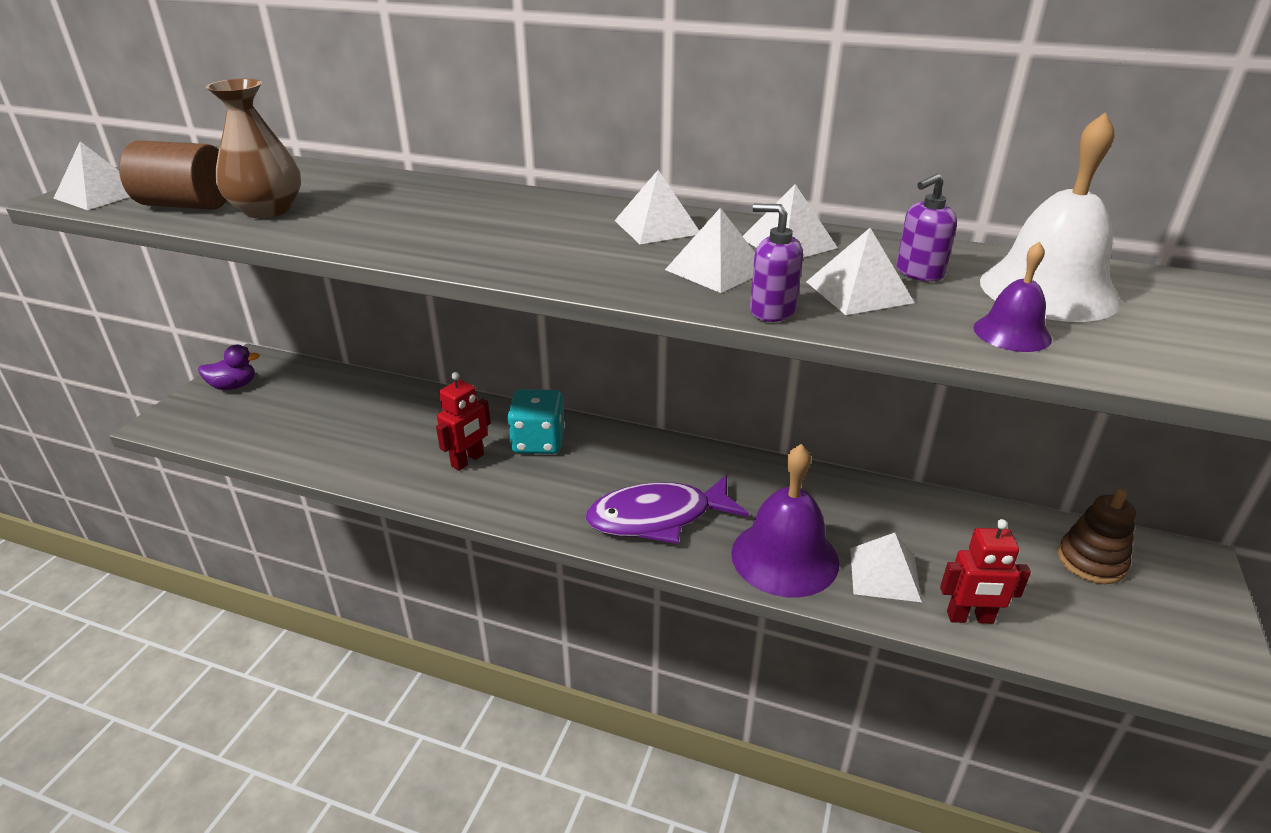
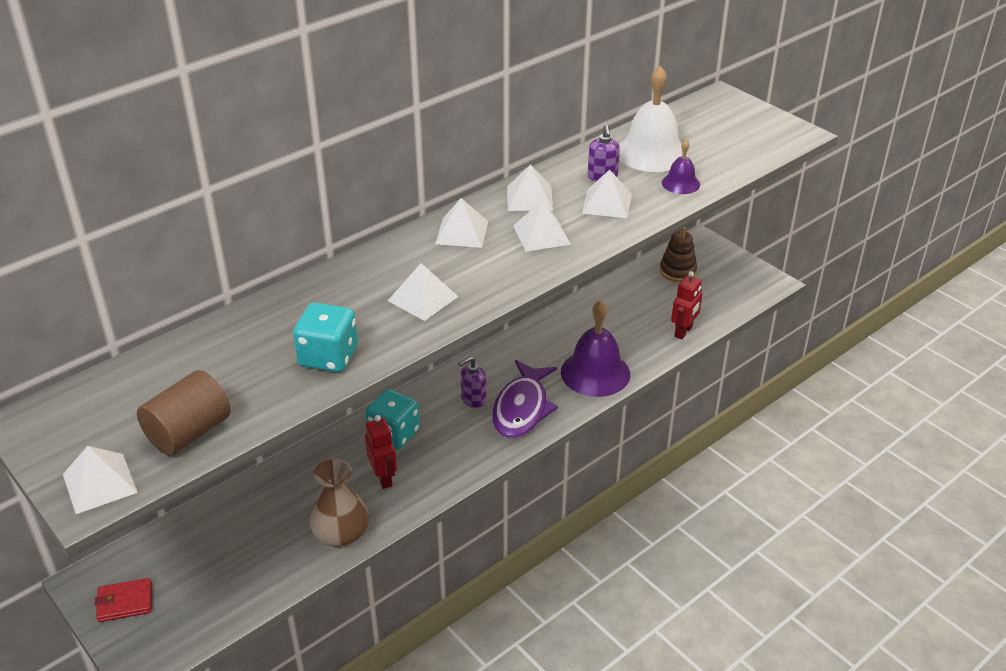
camera: 60 degrees left, 5 degrees up
purple duck [198,345,260,390] -> red wallet [95,578,152,622]
brown vase [206,79,301,218] -> brown vase moved to [309,459,369,548]
purple soap dispenser [750,204,803,322] -> purple soap dispenser moved to [458,356,486,408]
white pyramid [850,533,922,602] -> white pyramid moved to [388,263,459,321]
none -> turquoise dice [293,303,358,372]

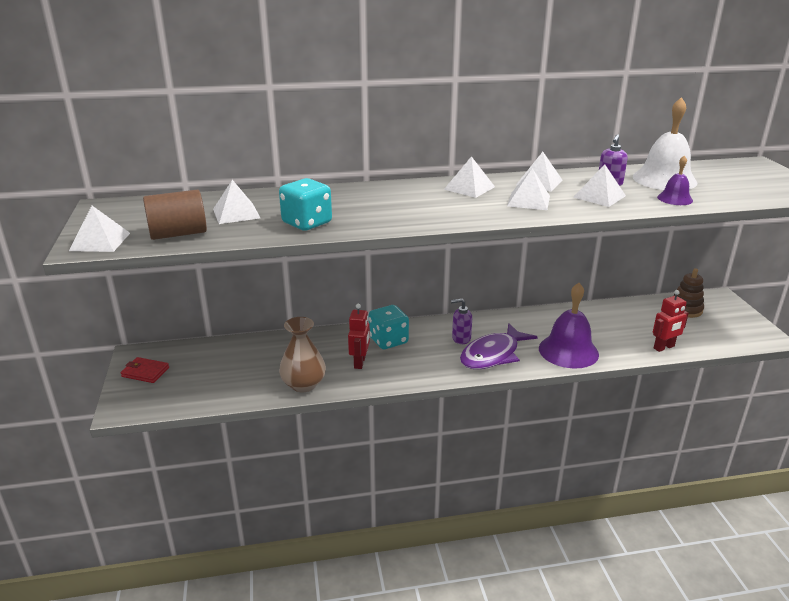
camera: 30 degrees right, 10 degrees down
white pyramid [388,263,459,321] -> white pyramid moved to [213,180,260,224]

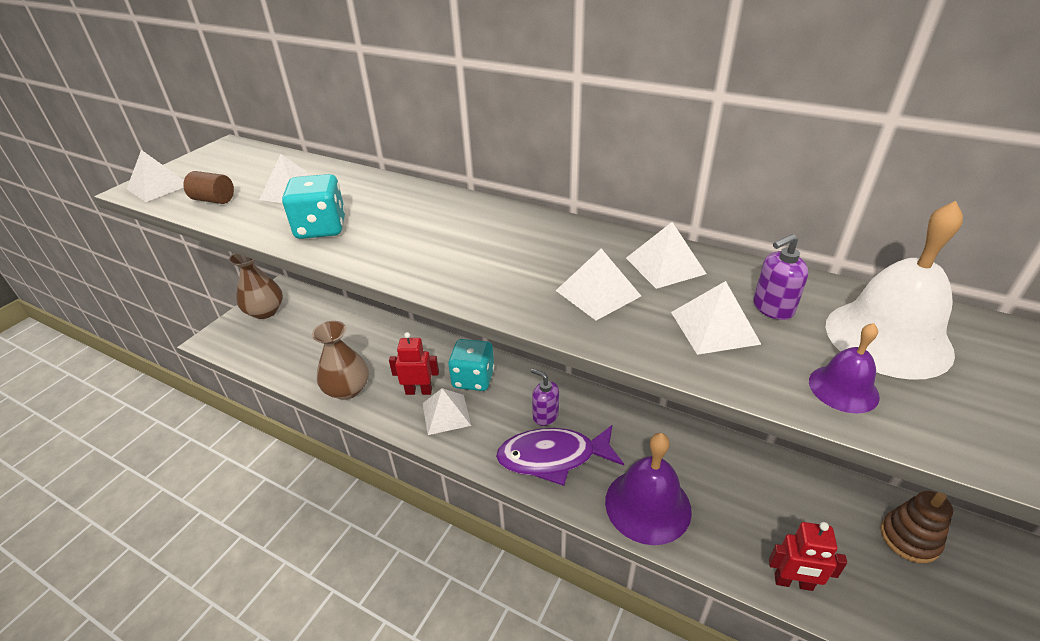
camera: 40 degrees right, 10 degrees up
red wallet [121,357,169,383] -> brown vase [229,253,283,319]
brown cylinder [143,190,207,240] -> brown cylinder [183,171,234,204], size x0.62
red robot [348,304,370,369] -> red robot turned 135 degrees counterclockwise [389,332,439,395]
white pyramid [444,156,495,198] -> white pyramid moved to [422,388,471,435]

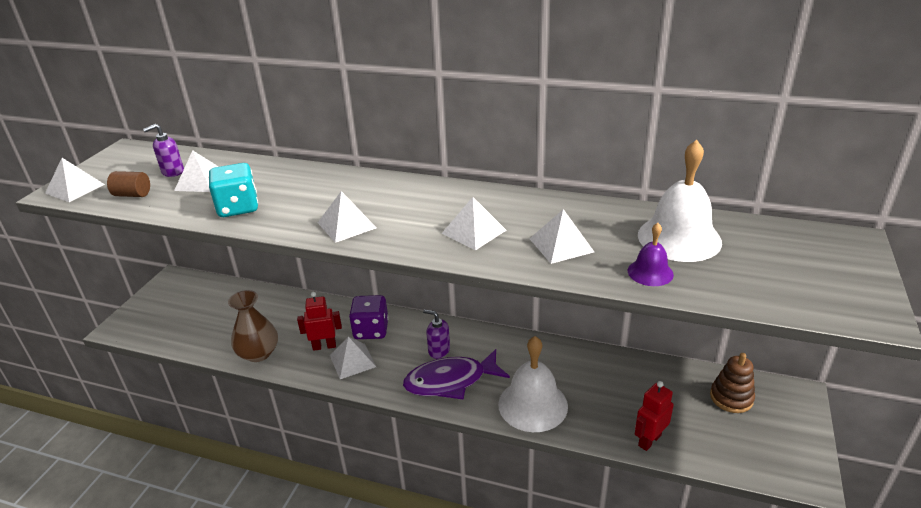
camera: 10 degrees left, 5 degrees down
brown vase [229,253,283,319] -> none
turquoise dice [448,339,495,391] -> purple dice [349,295,389,339]
purple bell [605,433,692,545] -> white bell [498,336,568,432]
white pyramid [626,222,707,289] -> white pyramid moved to [318,191,376,243]
purple soap dispenser [753,234,809,320] -> purple soap dispenser moved to [143,124,184,177]
red robot [769,522,847,591] -> red robot turned 135 degrees clockwise [635,381,674,451]

